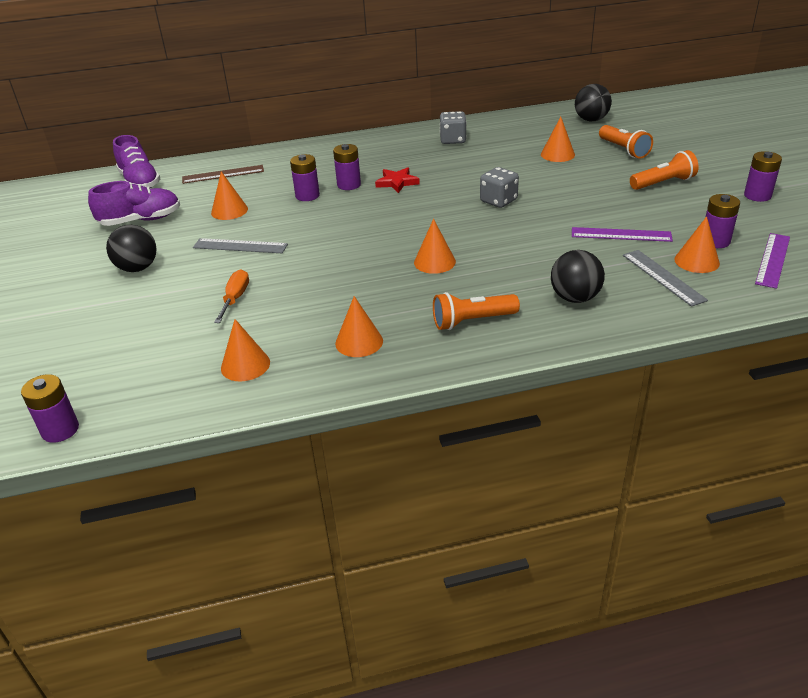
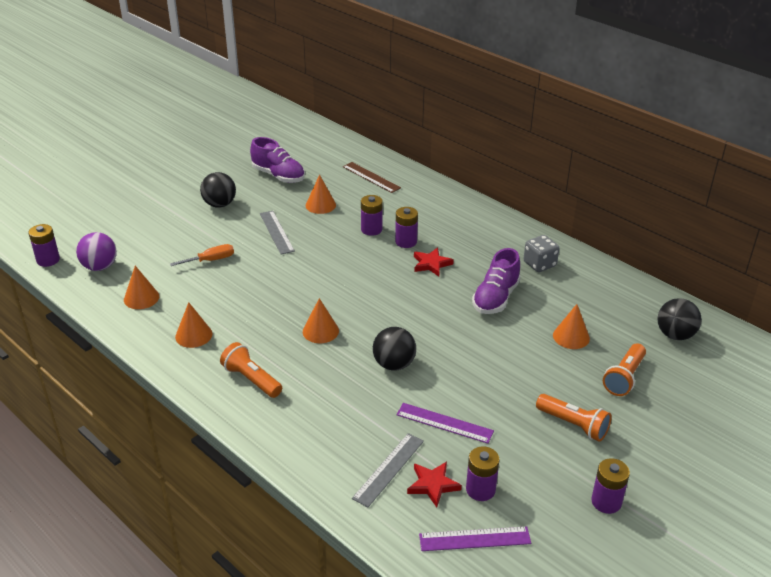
camera: 55 degrees right, 0 degrees up
purple shoe [113,135,160,188] -> purple shoe moved to [472,248,521,314]
grey dice [480,167,519,208] -> none
black ball [551,250,605,303] -> black ball moved to [373,327,416,371]
purple ruler [572,227,673,242] -> purple ruler turned 45 degrees counterclockwise [397,403,494,444]
orange cone [674,216,720,273] -> red star [407,462,462,507]
none -> purple ball [76,232,117,271]

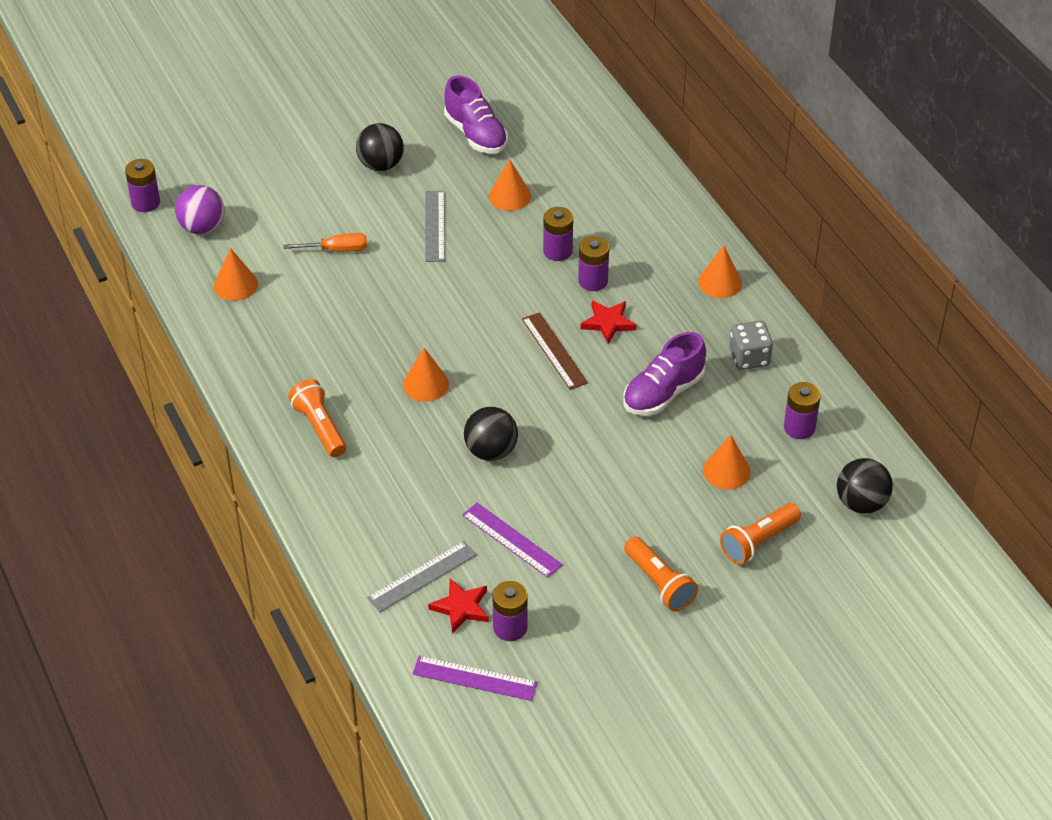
camera: 20 degrees right, 10 degrees up
orange cone [175,302,213,348] -> orange cone moved to [698,245,742,298]
brown ruler [343,162,401,193] -> brown ruler moved to [522,312,588,390]
purple battery [591,458,630,514] -> purple battery moved to [784,382,821,439]

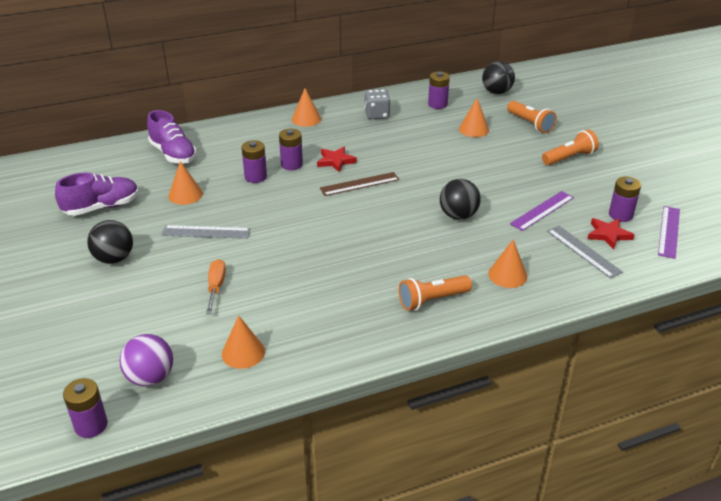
camera: 85 degrees left, 10 degrees down
orange cone [403,348,449,402] -> orange cone moved to [488,240,527,288]
purple shoe [623,332,706,416] -> purple shoe moved to [147,110,197,164]

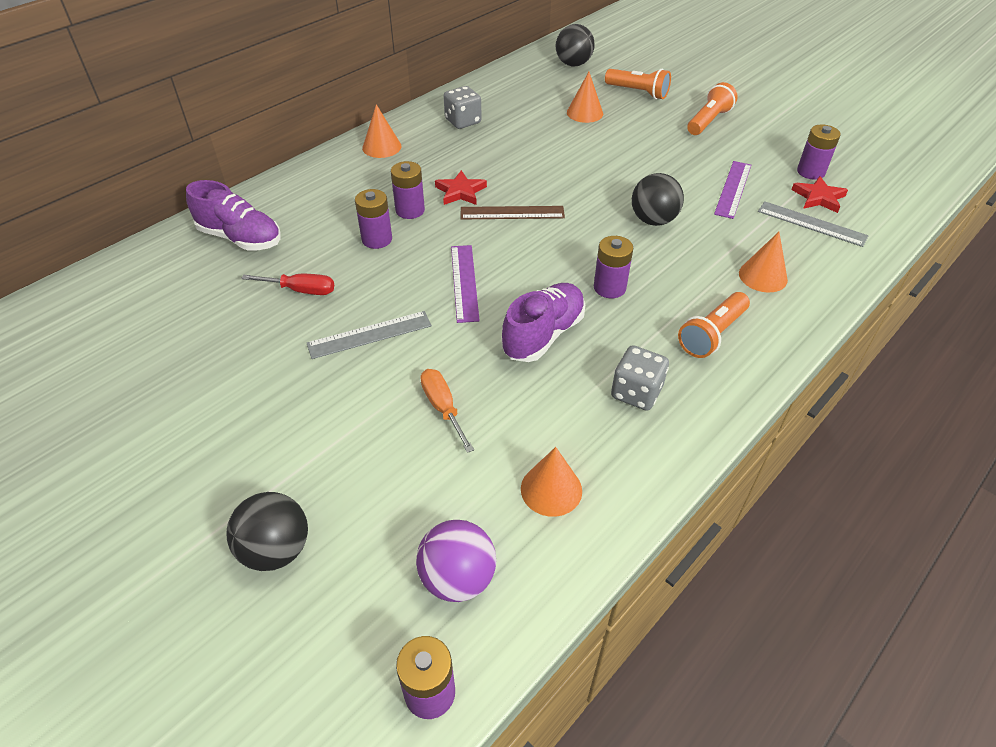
camera: 25 degrees left, 10 degrees up
purple shoe [55,172,139,216] -> purple shoe moved to [502,283,585,362]
black ball [87,220,133,264] -> black ball moved to [226,492,308,571]
orange cone [168,161,203,205] -> red screwdriver [241,274,334,295]
brown ruler [320,172,399,196] -> brown ruler turned 45 degrees clockwise [460,206,565,219]
purple battery [428,71,450,109] -> purple battery moved to [594,236,633,298]
purple ruler [658,206,680,259] -> purple ruler moved to [451,245,480,323]
none -> grey dice [611,345,669,411]

